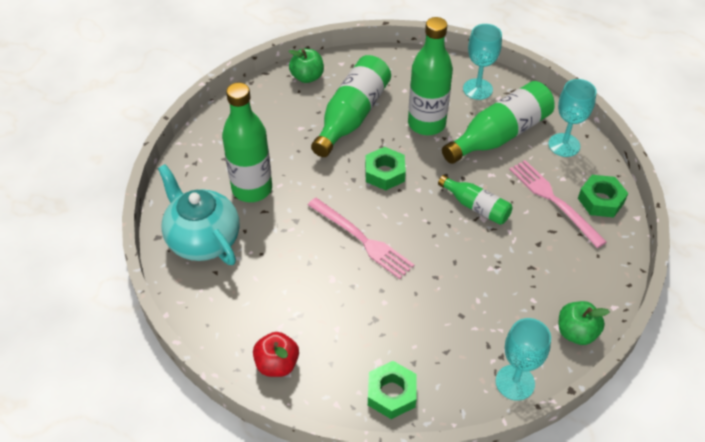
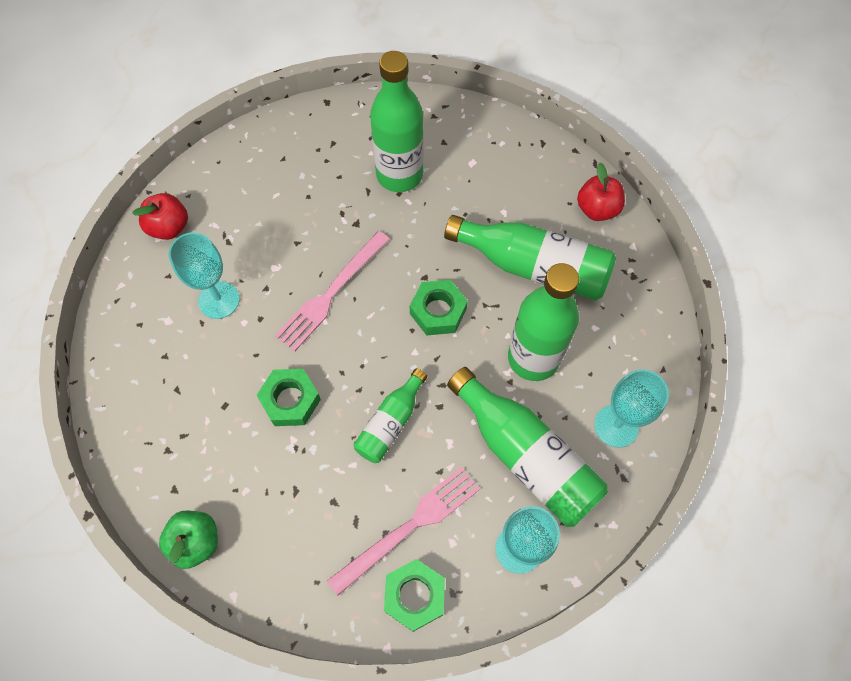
camera: 85 degrees right, 15 degrees up
turquoise teapot [158,164,239,265] -> none
green apple [288,49,324,83] -> red apple [577,163,625,221]
green nut [368,361,417,419] -> green nut moved to [257,369,321,426]
turquoise goblet [496,318,551,401] -> turquoise goblet moved to [169,232,240,319]

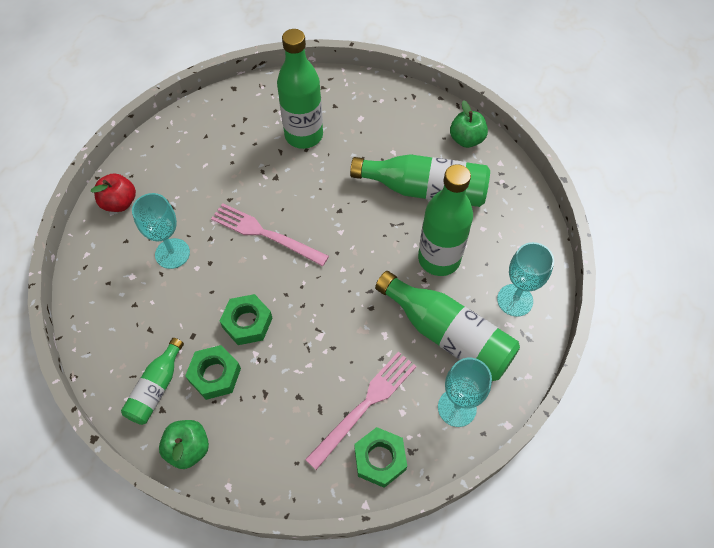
camera: 10 degrees left, 5 degrees down
pink fork [275,231,390,351] -> pink fork turned 90 degrees clockwise [211,203,329,266]
green bottle [353,368,427,463] -> green bottle moved to [121,338,184,425]
green nut [410,280,468,335] -> green nut moved to [185,345,241,400]
red apple [577,163,625,221] -> green apple [450,100,488,148]

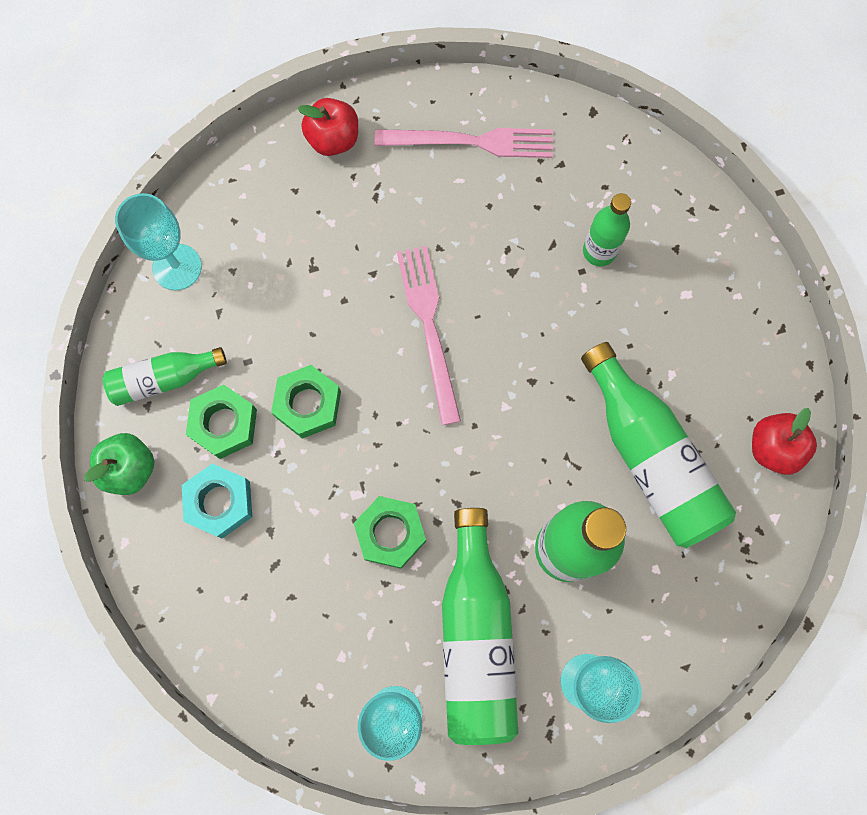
camera: 50 degrees right, 15 degrees up
turquoise goblet [132,193,190,269] -> turquoise goblet moved to [115,193,202,290]
green bottle [277,29,323,149] -> green bottle [583,193,631,266], size x0.57
pink fork [305,351,417,470] -> pink fork moved to [375,128,553,158]
green nut [354,427,407,488] -> green nut moved to [354,496,426,569]
green apple [450,100,488,148] -> red apple [752,408,817,475]
none -> turquoise nut [182,464,252,539]

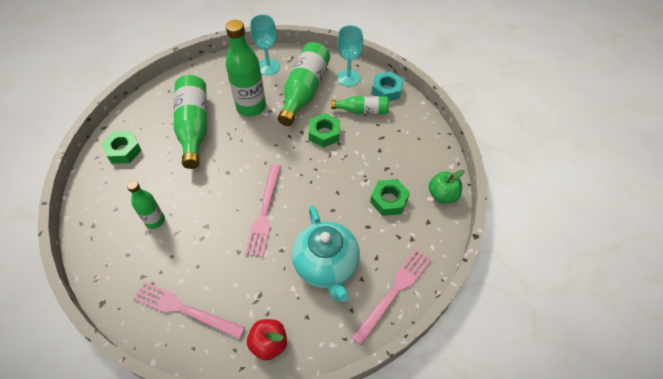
camera: 160 degrees left, 20 degrees down
green bottle [103,347,227,406] -> green bottle moved to [331,96,389,114]
turquoise goblet [115,193,202,290] -> pink fork [351,249,431,346]
turquoise nut [182,464,252,539] -> turquoise nut moved to [372,71,403,101]
green nut [271,365,341,439] -> green nut moved to [101,131,142,164]
red apple [752,408,817,475] -> none
none -> turquoise teapot [292,206,360,302]

